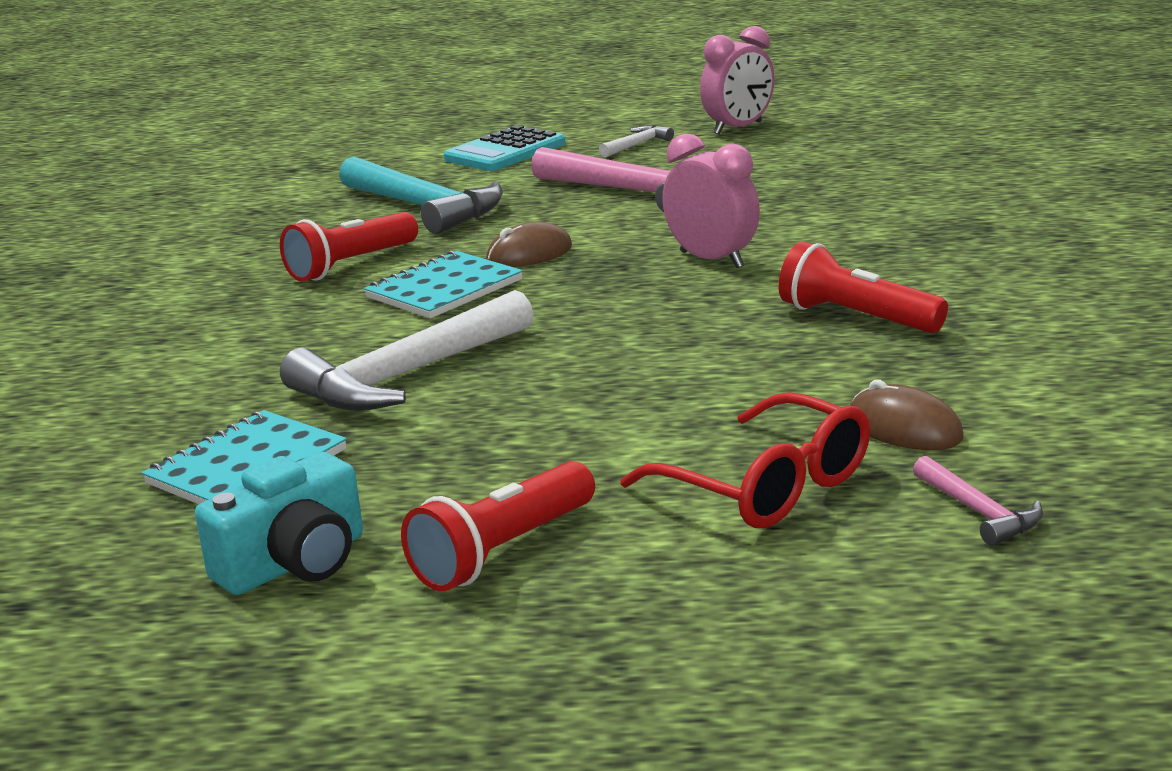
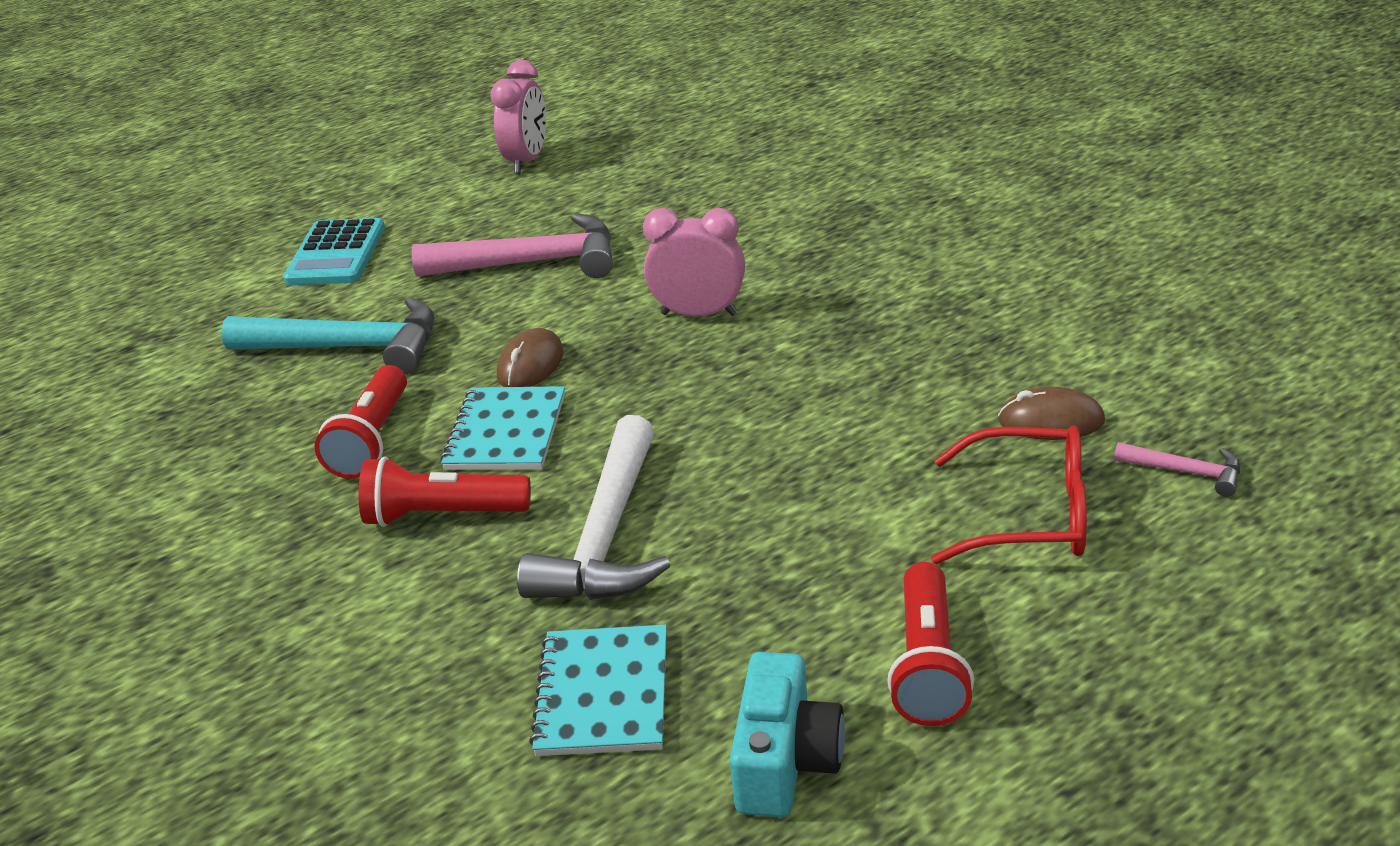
camera: 35 degrees left, 10 degrees up
white hammer [599,125,674,158] -> none
red flashlight [779,241,948,333] -> red flashlight moved to [359,457,531,527]

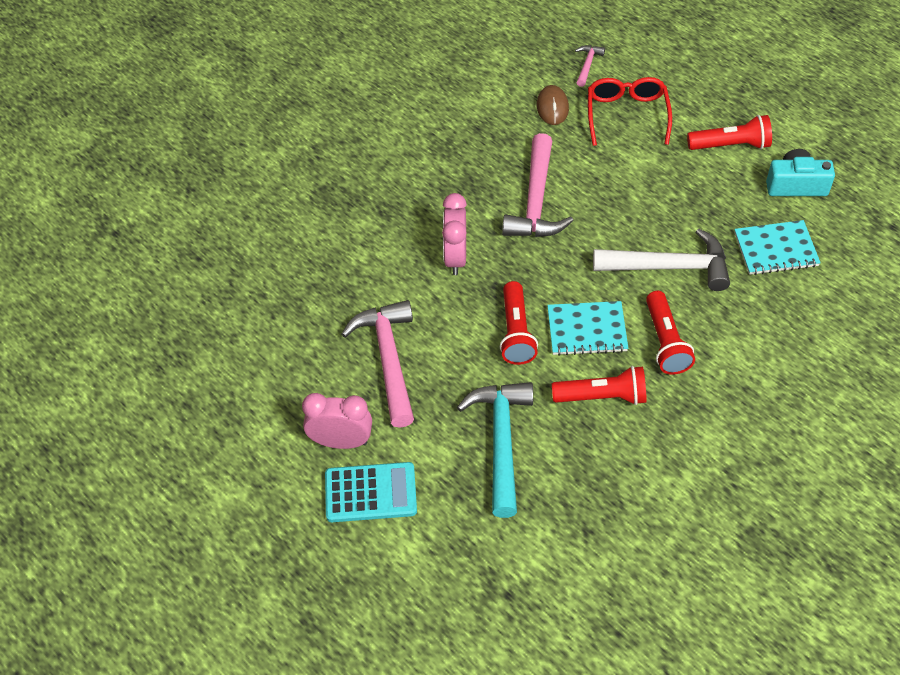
camera: 100 degrees left, 20 degrees up
pink clock [491,60,546,174] -> pink clock moved to [302,393,372,449]
brown mouse [497,328,564,387] -> red flashlight [500,281,538,365]
none -> pink hammer [502,133,573,237]

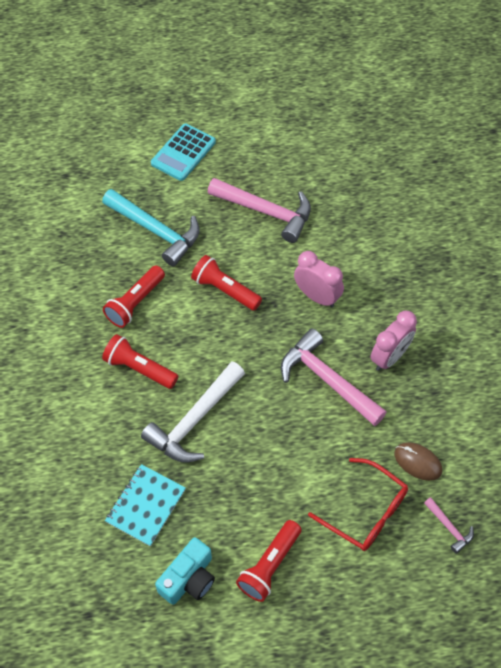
camera: 125 degrees right, 5 degrees up
pink clock [302,393,372,449] -> pink clock moved to [370,310,417,371]
turquoise notebook [547,301,628,356] -> none

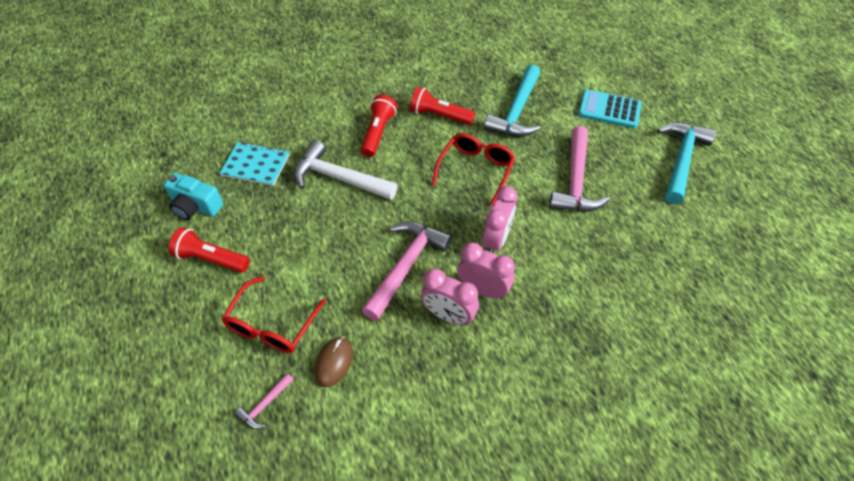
camera: 75 degrees right, 5 degrees down
red flashlight [191,255,262,311] -> red glasses [432,133,515,206]
none -> pink clock [457,242,515,299]
none -> turquoise hammer [657,122,717,204]

